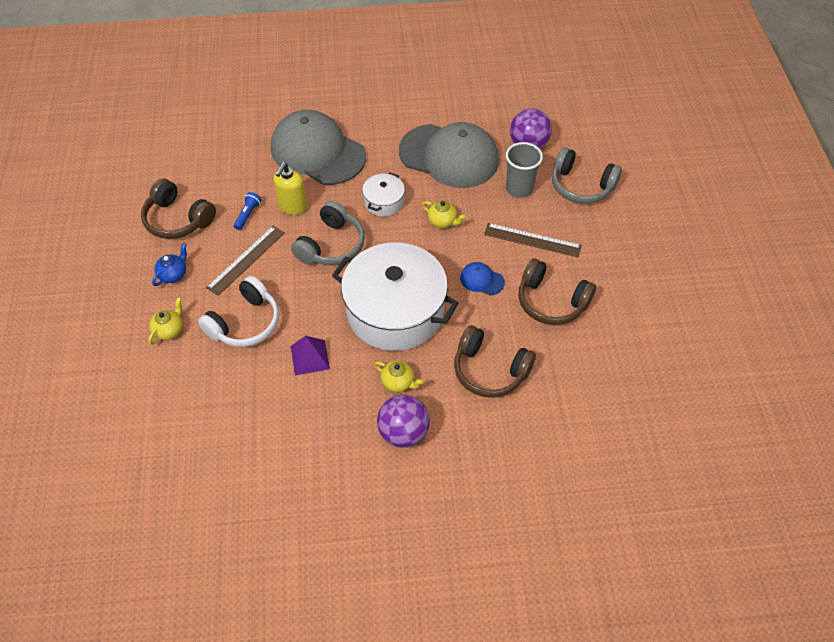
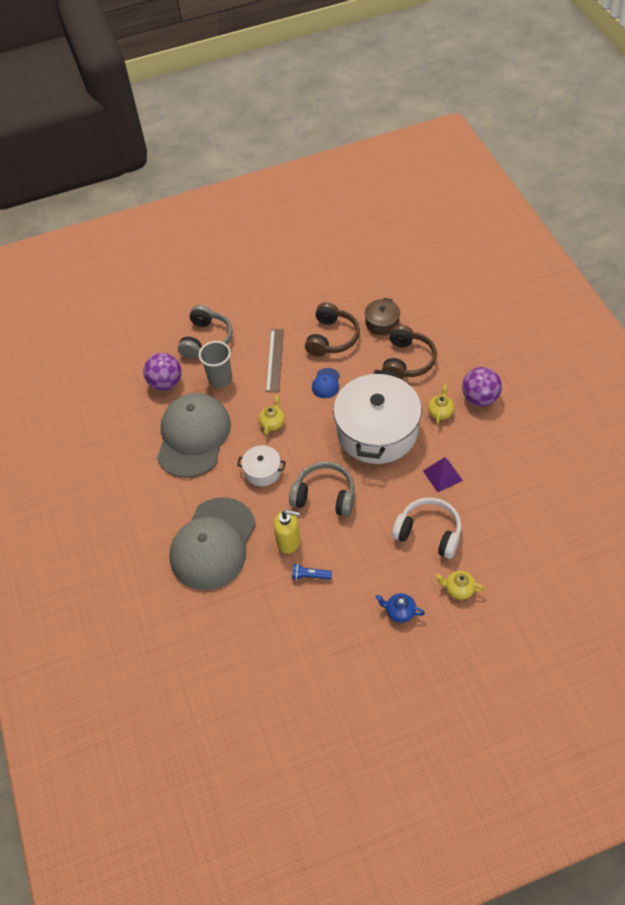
camera: 100 degrees left, 0 degrees up
brown headphones [141,179,216,239] -> none
brown ruler [206,226,285,296] -> none
none -> brown pot [365,298,400,335]

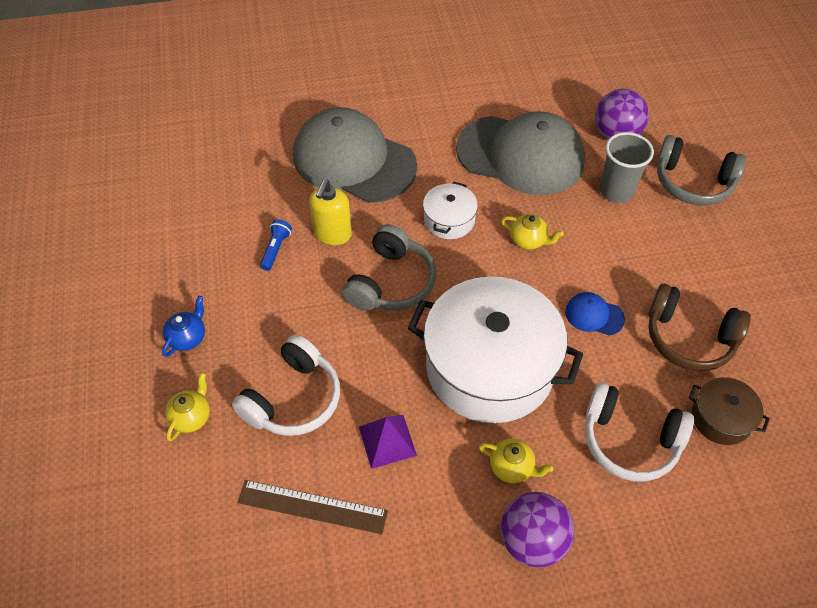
camera: 95 degrees right, 0 degrees up
brown ruler [266,329,284,392] -> brown ruler moved to [237,480,388,534]
brown headphones [382,325,437,379] -> white headphones [585,382,694,481]

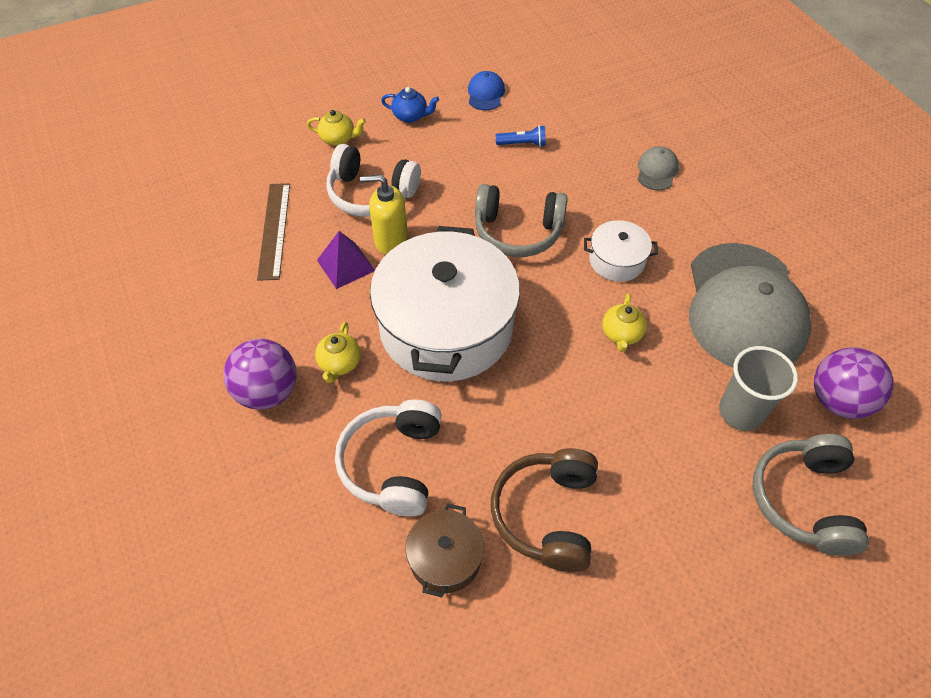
camera: 75 degrees right, 0 degrees up
grey cap [293,107,417,203] -> grey cap [637,146,679,191], size x0.40
yellow soap dispenser [309,179,352,245] -> yellow soap dispenser moved to [360,175,408,255]
blue cap [565,292,625,336] -> blue cap moved to [468,71,505,110]

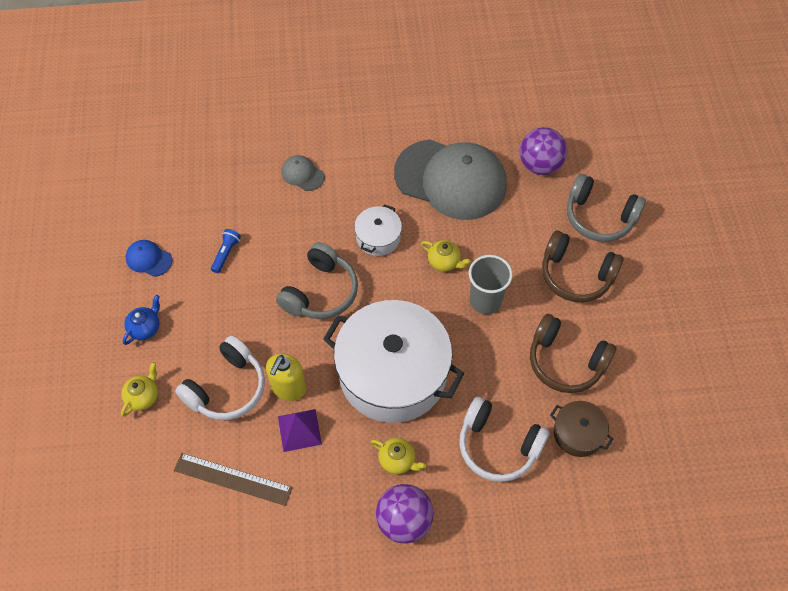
camera: 70 degrees left, 5 degrees up
grey cup [719,346,798,431] -> grey cup moved to [469,255,513,314]
none -> brown headphones [542,231,624,302]

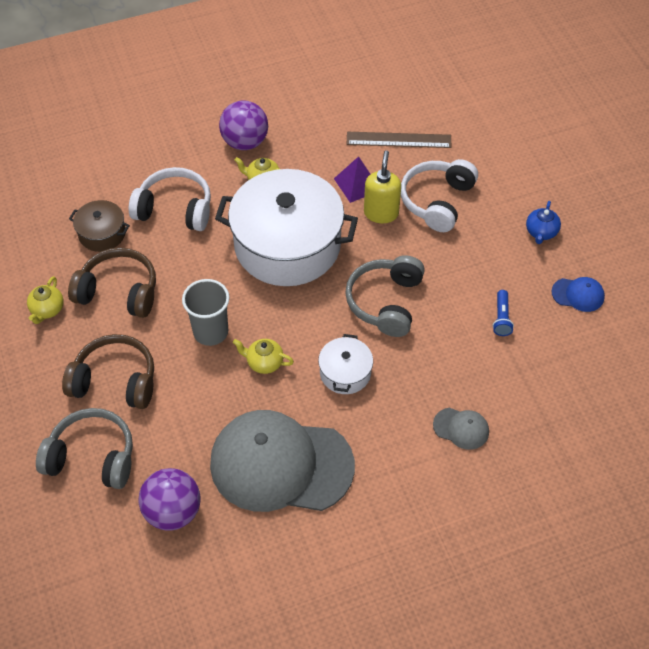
camera: 165 degrees right, 5 degrees down
yellow teapot [121,362,158,417] -> yellow teapot moved to [27,276,64,324]

